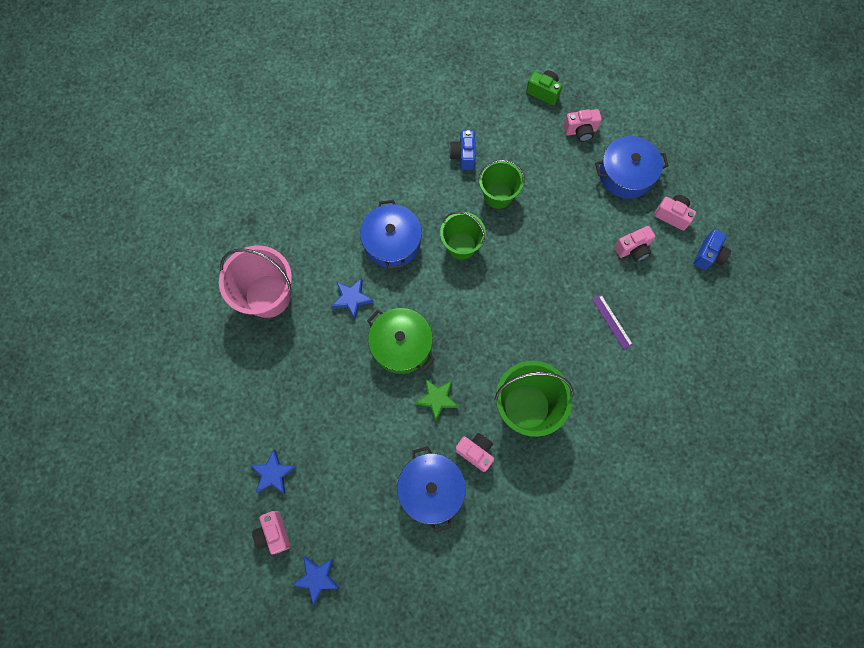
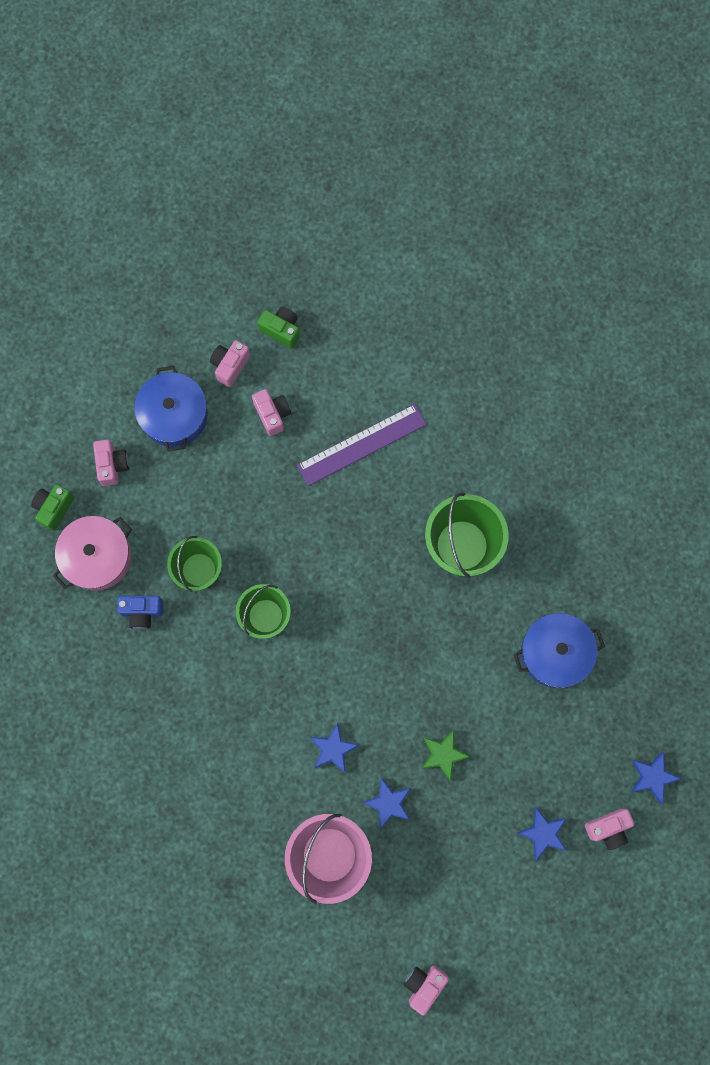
camera: 90 degrees left, 5 degrees up
blue pot [360,200,422,270] -> none
green pot [367,308,435,374] -> none
green star [415,378,459,422] -> green star moved to [421,730,470,781]
pink camera [455,433,494,472] -> pink camera moved to [404,965,449,1016]
purple ruler [592,295,633,350] -> purple ruler [297,404,427,486], size x1.96
blue camera [693,229,731,270] -> green camera [257,307,300,349]
none -> pink pot [53,516,132,591]
none -> blue star [363,778,411,829]

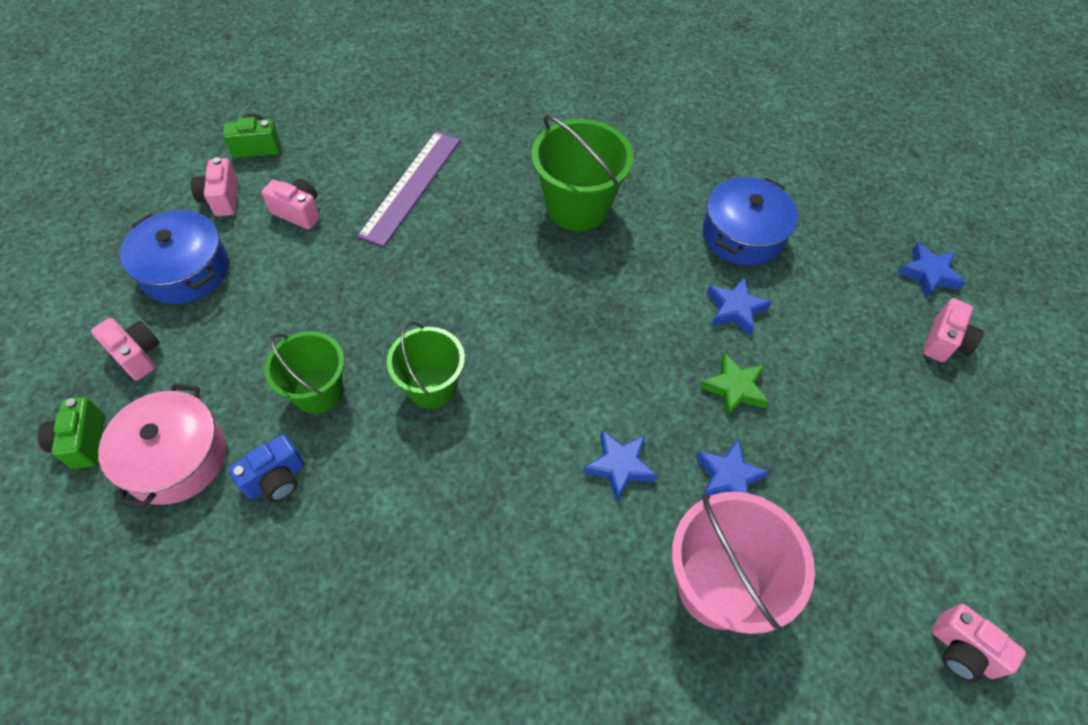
camera: 40 degrees left, 20 degrees down
pink camera [404,965,449,1016] -> pink camera turned 45 degrees counterclockwise [931,604,1026,682]
blue star [517,807,567,860] -> blue star moved to [706,277,772,336]

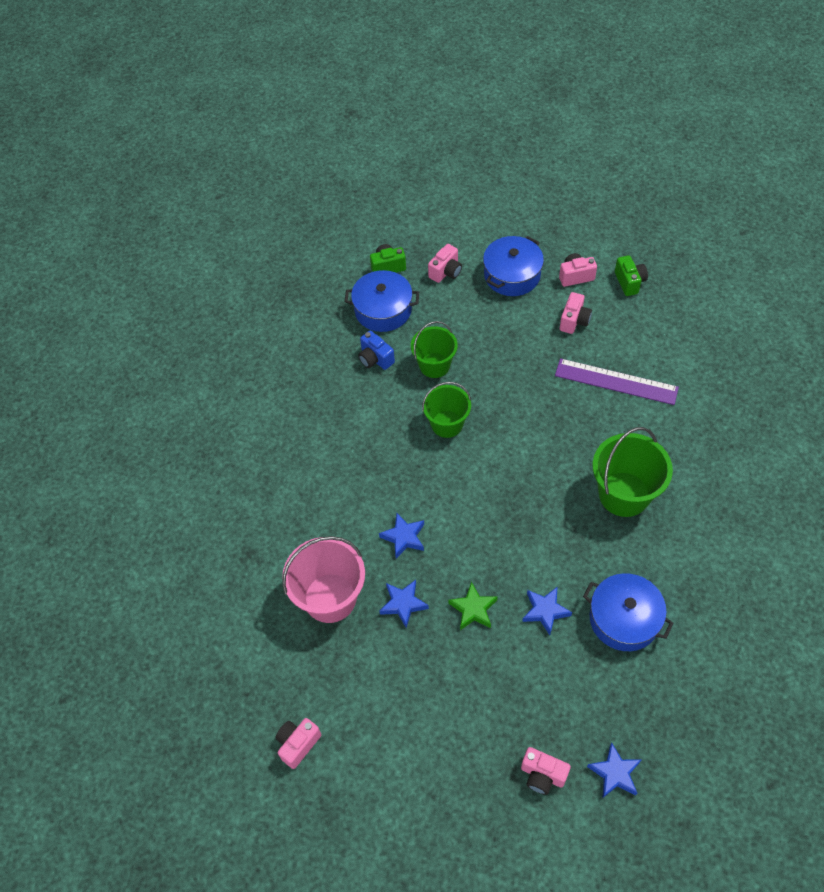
camera: 90 degrees right, 0 degrees up
pink pot [98,383,226,509] -> blue pot [345,270,419,332]

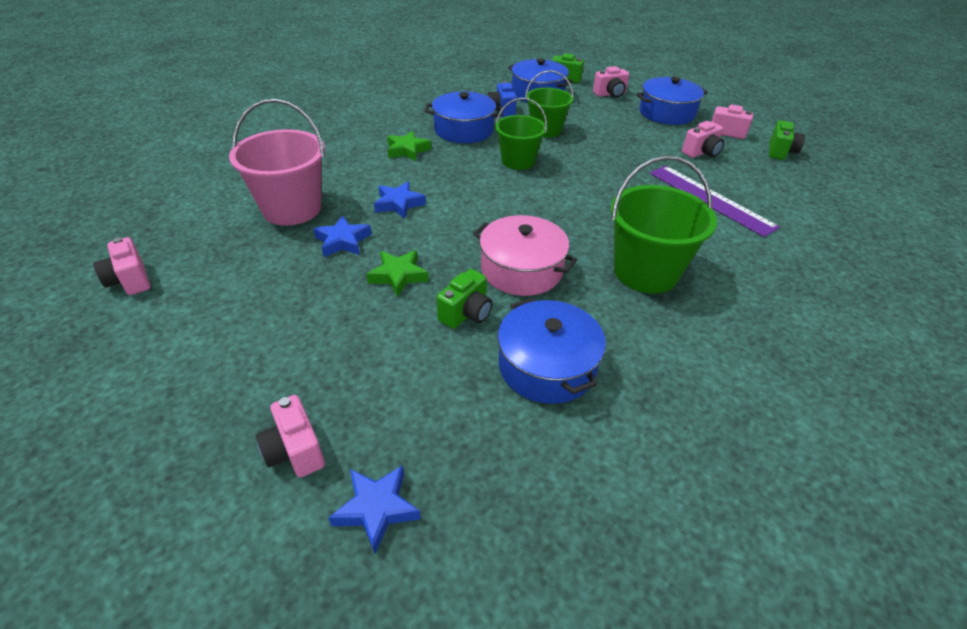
camera: 30 degrees right, 15 degrees down
pink camera [275,718,321,769] -> pink camera turned 105 degrees counterclockwise [93,237,150,295]
blue star [522,586,572,635] -> green camera [437,269,493,329]
none -> green star [387,131,431,161]
none -> blue pot [425,91,503,143]
none -> pink pot [473,215,577,296]

